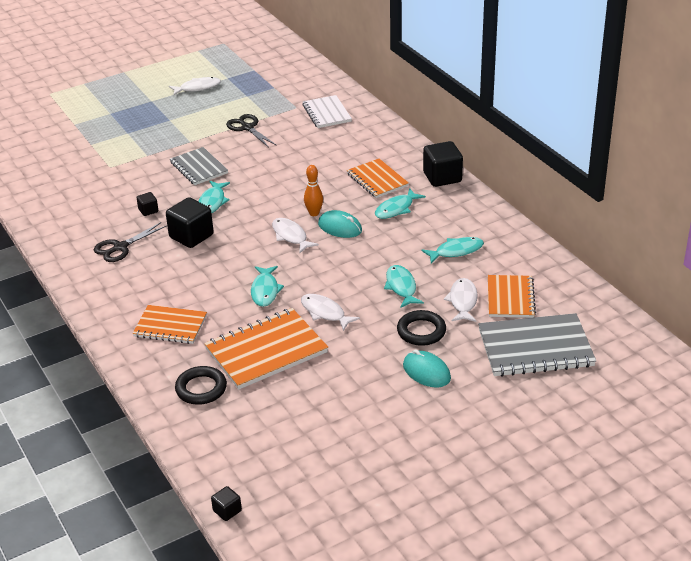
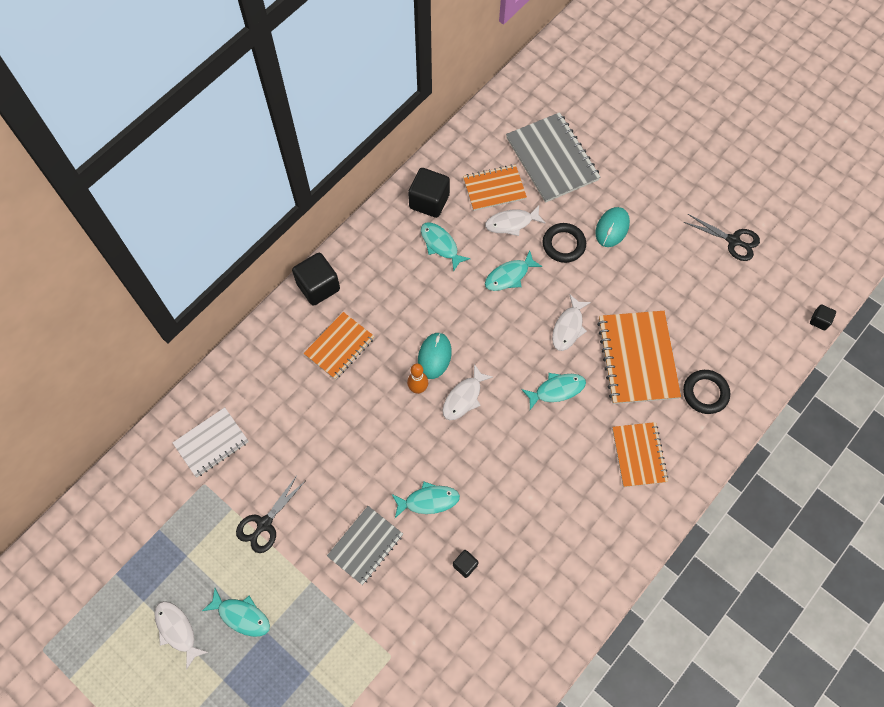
camera: 110 degrees left, 30 degrees up
black scissors [94,222,166,262] -> black scissors moved to [684,214,760,261]
black cube [166,197,214,248] -> black cube moved to [408,168,450,218]
orange notebook [204,308,328,389] -> orange notebook turned 45 degrees clockwise [597,311,681,404]
turquoise fish [375,188,426,219] -> turquoise fish moved to [202,588,270,637]

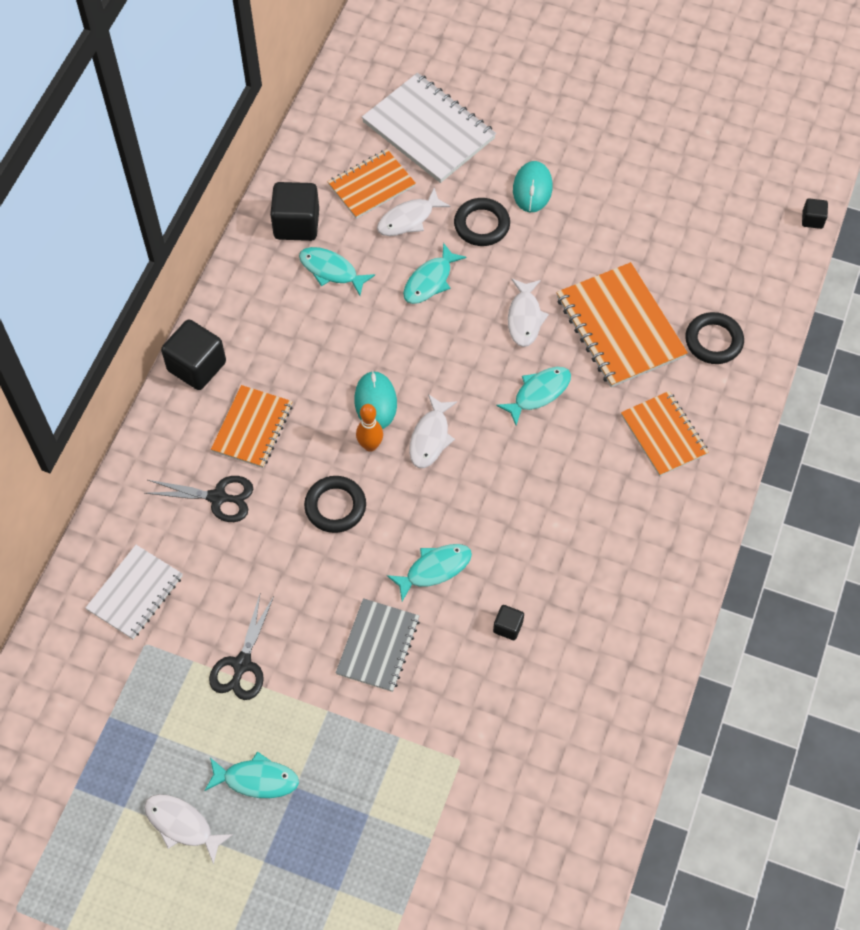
camera: 20 degrees left, 5 degrees down
grey notebook [506,112,600,203] -> white notebook [362,73,496,183]
black scissors [684,214,760,261] -> black scissors moved to [145,476,253,522]
none -> black ring [304,476,366,533]

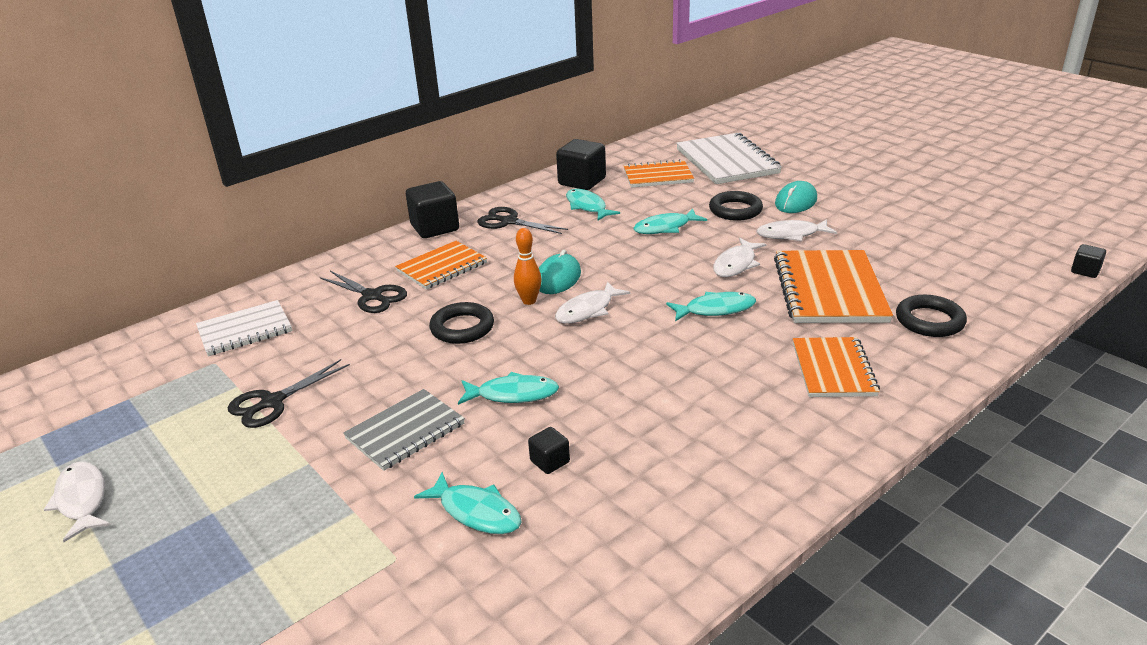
camera: 30 degrees right, 30 degrees down
turquoise fish [204,751,299,798] -> turquoise fish moved to [414,472,522,534]
white fish [377,188,451,236] -> white fish moved to [757,219,837,241]
none -> black scissors [477,207,568,234]

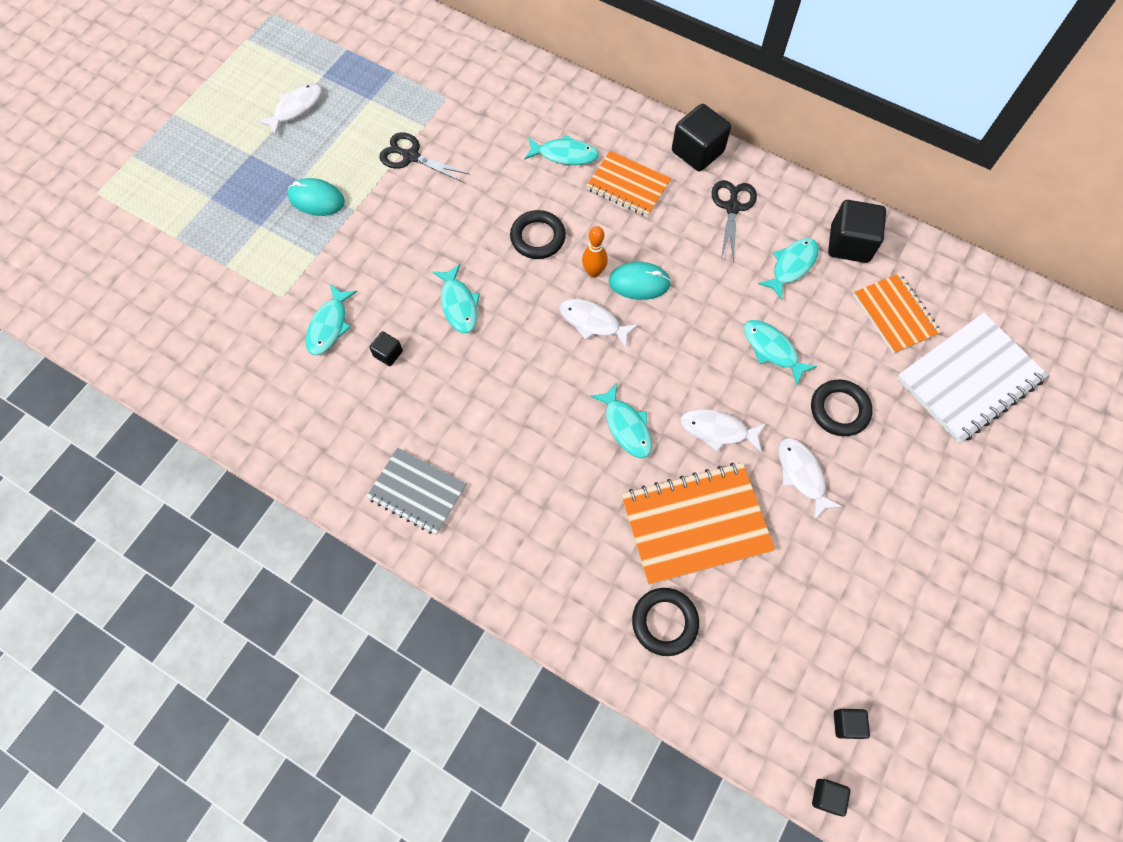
camera: 70 degrees right, 35 degrees up
white notebook [196,300,292,356] -> none
black scissors [320,271,407,313] -> turquoise fish [524,134,599,165]
grey notebook [343,389,465,471] -> grey notebook moved to [366,448,466,535]
turquoise mouse [775,181,817,213] -> turquoise mouse moved to [287,178,345,216]
orange notebook [793,337,880,397] -> none
none -> black cube [834,709,870,739]

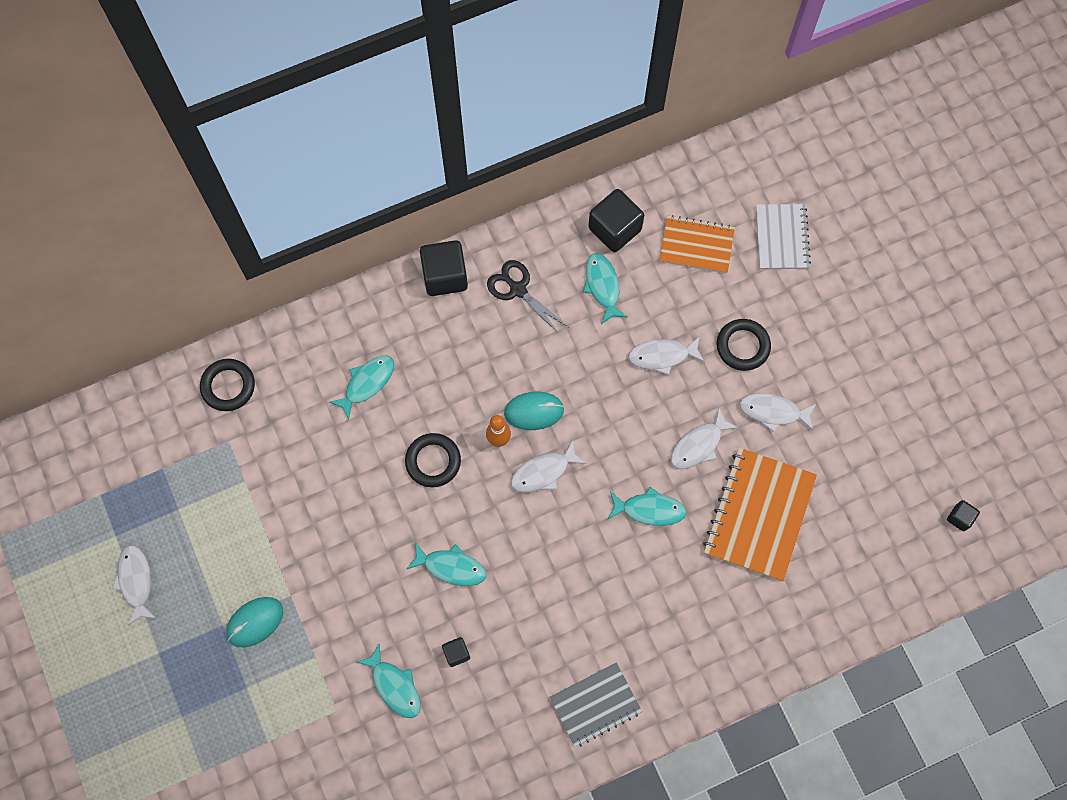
camera: 55 degrees left, 5 degrees up
black scissors [379,132,469,183] -> none
orange notebook [586,151,671,217] -> none
turquoise mouse [609,262,671,300] -> turquoise mouse turned 45 degrees clockwise [504,392,564,430]
black ring [632,588,699,656] -> black ring moved to [200,359,255,411]
turquoise fish [744,320,817,385] -> white fish [628,336,705,375]
black cube [812,779,850,817] -> none
white notebook [897,313,1048,443] -> white notebook [756,204,811,269], size x0.64

